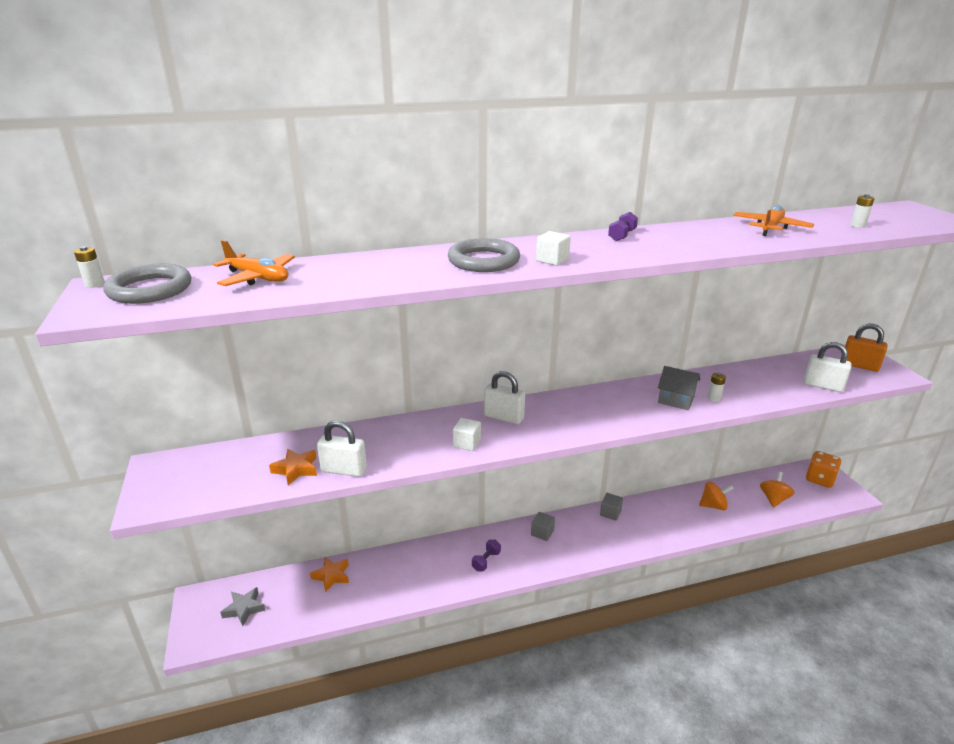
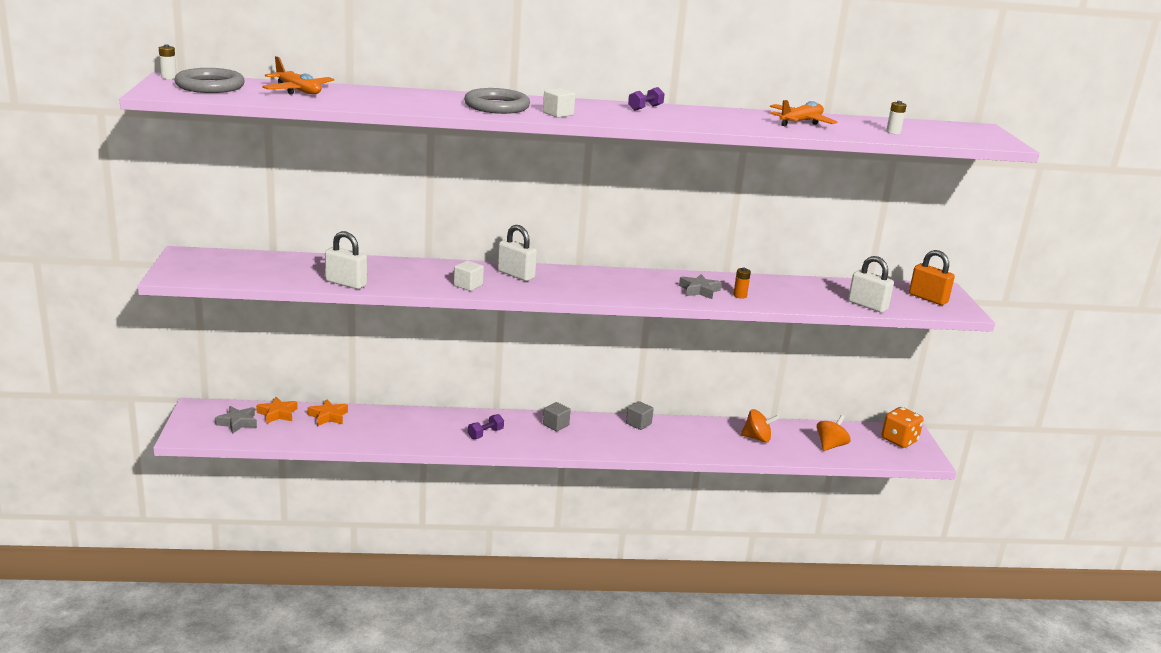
camera: 10 degrees right, 5 degrees down
orange star [269,449,317,485] -> orange star moved to [256,397,298,424]
grey house [658,366,700,410] -> grey star [679,274,722,299]
white battery [707,373,726,402] -> orange battery [733,268,751,299]

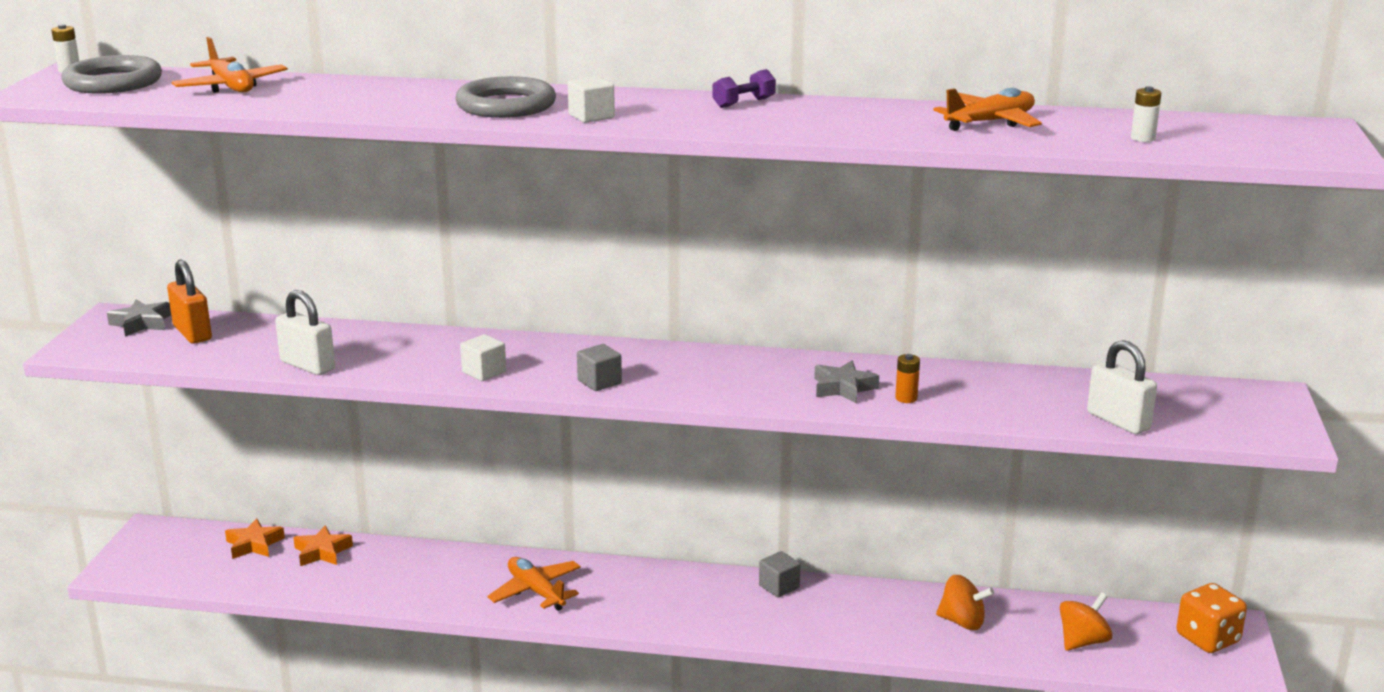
camera: 15 degrees right, 0 degrees up
grey star [215,406,257,434] -> grey star moved to [107,299,171,337]
purple dumbbell [468,414,504,439] -> orange plane [487,557,581,611]
white padlock [498,225,537,281] -> none
grey cube [543,402,571,431] -> grey cube moved to [577,344,622,391]
orange padlock [909,250,955,305] -> orange padlock moved to [167,260,212,344]

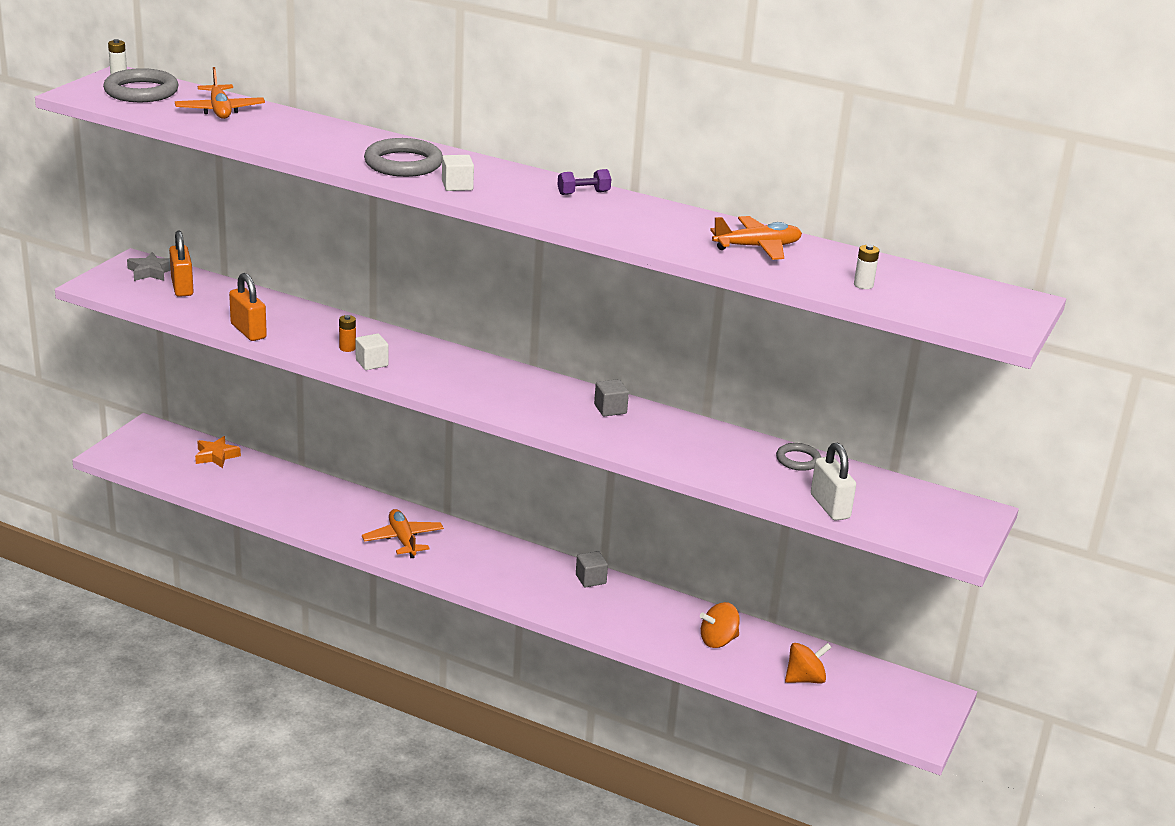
camera: 15 degrees right, 5 degrees up
white padlock [275,290,335,375] -> orange padlock [229,273,267,341]
orange star [293,525,353,566] -> none
grey cube [577,344,622,391] -> grey cube moved to [594,379,629,416]
grey star [814,361,879,403] -> none
orange battery [895,354,920,403] -> orange battery moved to [339,315,356,352]
orange spinning top [936,575,994,630] -> orange spinning top turned 120 degrees clockwise [700,602,739,648]
orange dice [1177,583,1247,653] -> none
none -> grey ring [776,443,821,471]

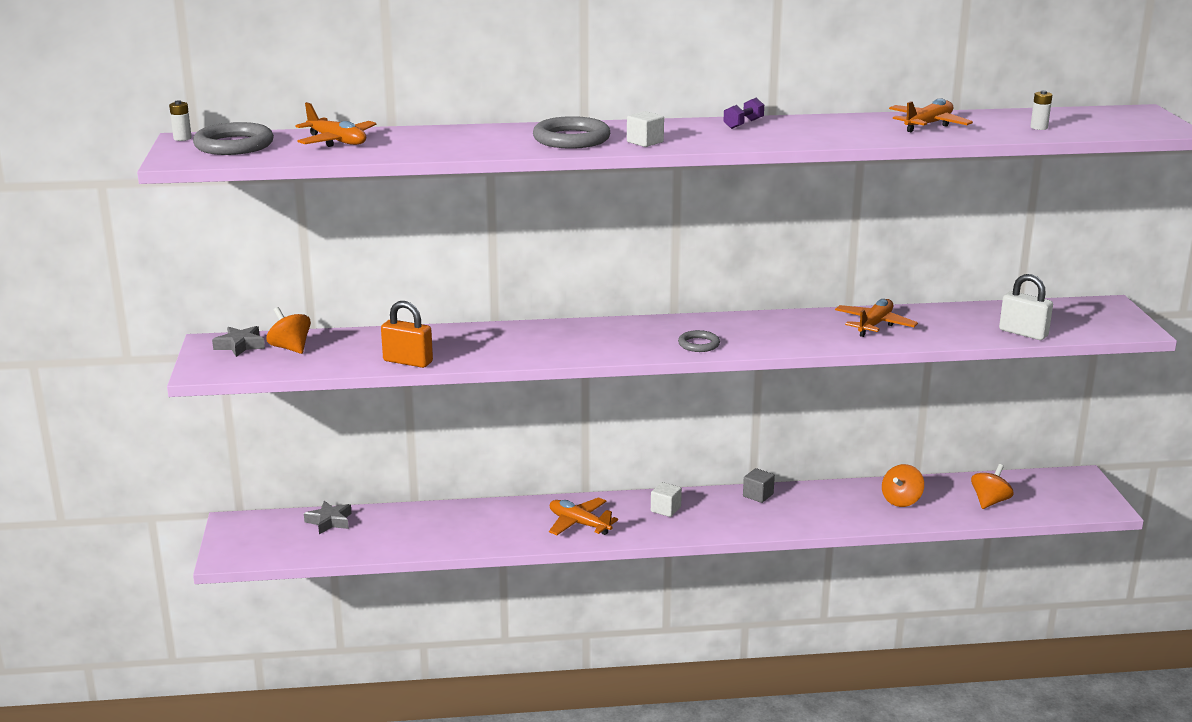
camera: 30 degrees left, 5 degrees down
orange padlock [169,231,194,297] -> orange spinning top [267,307,311,354]
orange star [195,436,241,468] -> grey star [304,501,352,534]
orange battery [339,315,356,352] -> none
white cube [356,333,389,370] -> white cube moved to [651,482,682,517]
grey cube [594,379,629,416] -> none
grey ring [776,443,821,471] -> grey ring moved to [678,330,720,352]
none -> orange plane [835,299,918,337]

